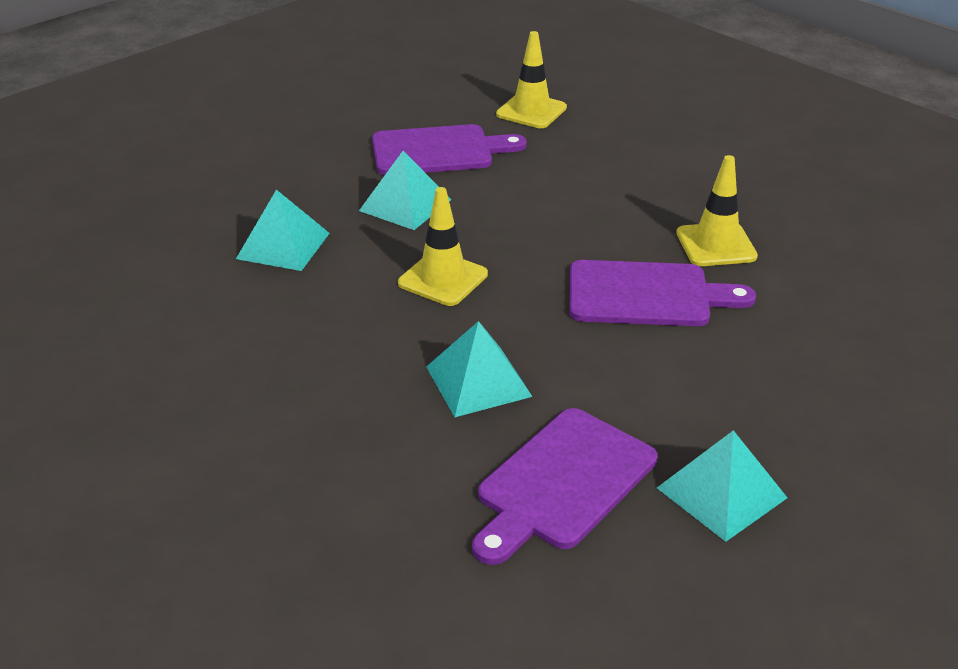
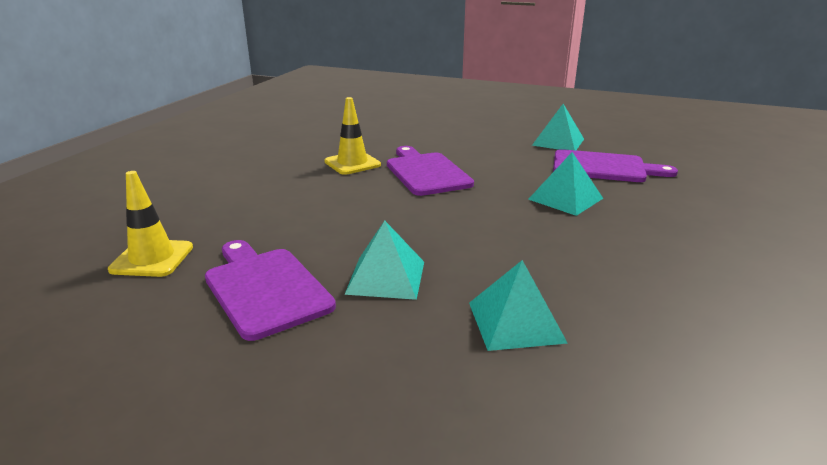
camera: 115 degrees left, 10 degrees down
yellow traffic cone [398,187,488,306] -> none

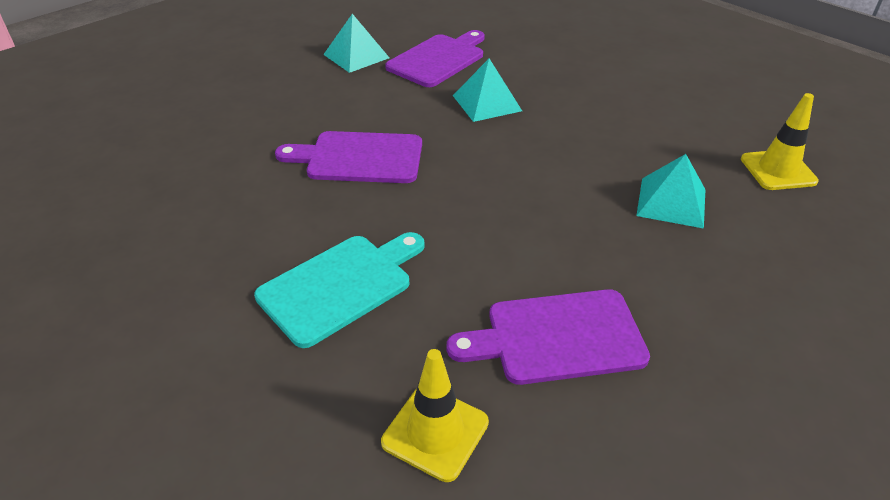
camera: 65 degrees left, 15 degrees up
yellow traffic cone [324,97,381,175] -> yellow traffic cone moved to [741,93,819,190]
turquoise pyramid [344,221,424,300] -> none
none -> turquoise cutting board [254,232,425,348]

